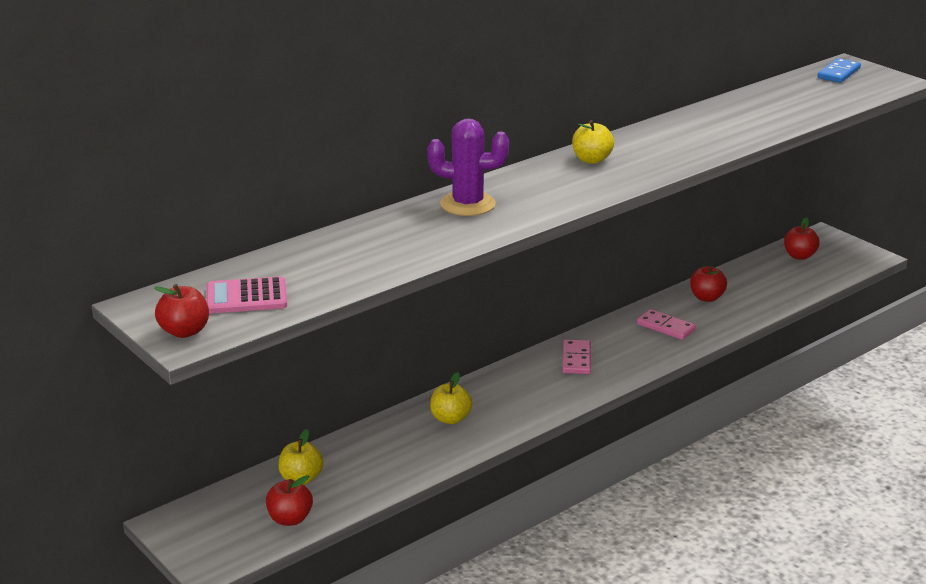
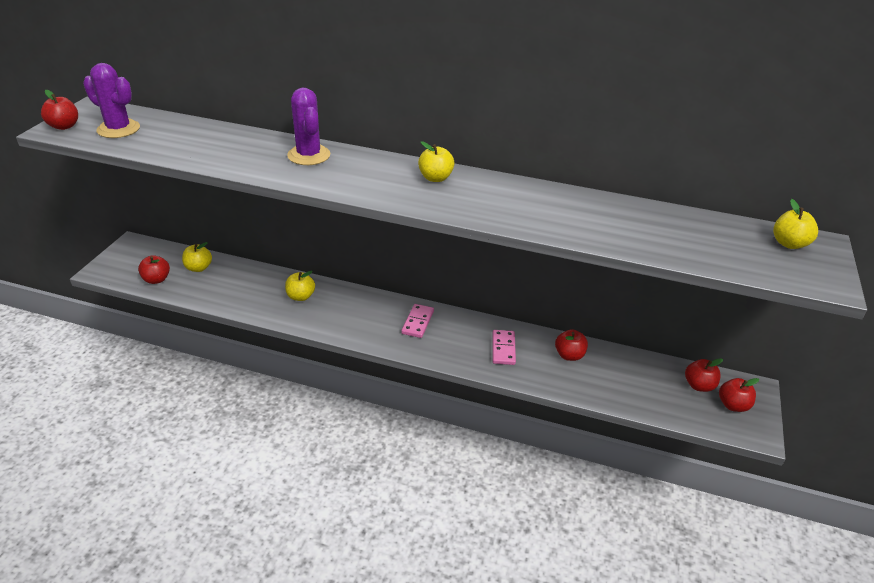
camera: 55 degrees right, 10 degrees up
pink calculator [206,276,287,314] -> purple cactus [83,63,140,138]
pink domino [562,339,591,374] -> pink domino turned 45 degrees counterclockwise [401,304,434,338]
blue domino [817,58,861,83] -> yellow apple [773,199,818,249]
none -> red apple [719,378,759,412]

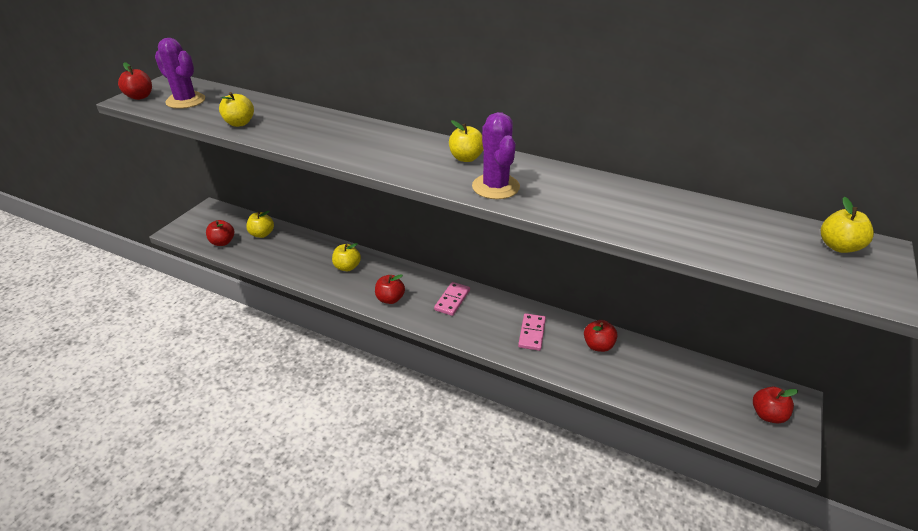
camera: 10 degrees right, 0 degrees up
purple cactus [287,88,331,165] -> purple cactus moved to [472,112,520,199]
red apple [685,358,723,392] -> red apple moved to [375,274,405,304]
none -> yellow apple [219,92,254,127]

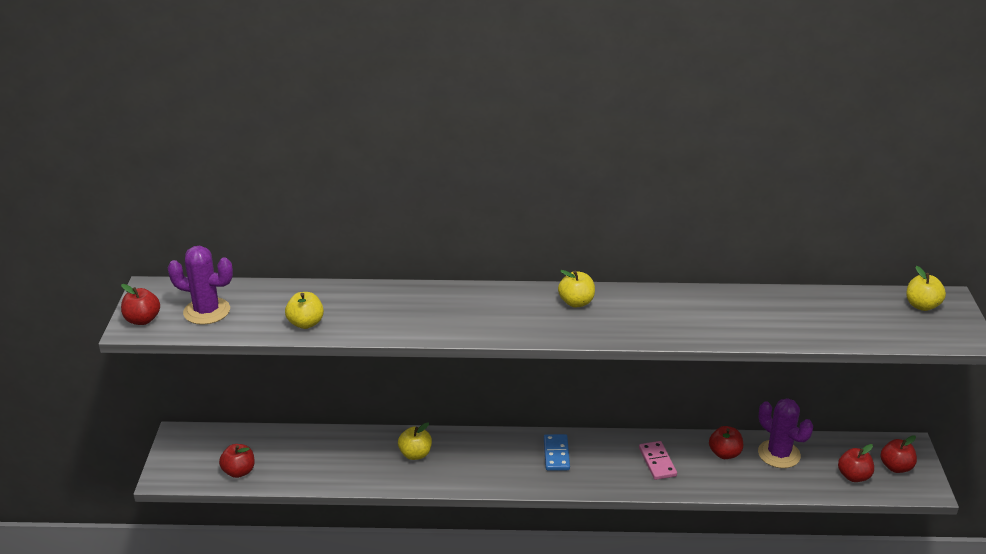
camera: 25 degrees left, 5 degrees down
yellow apple [246,211,274,238] -> none
red apple [375,274,405,304] -> red apple moved to [838,444,874,482]
pink domino [434,282,470,316] -> blue domino [544,434,570,471]
purple cactus [472,112,520,199] -> purple cactus moved to [758,398,813,468]

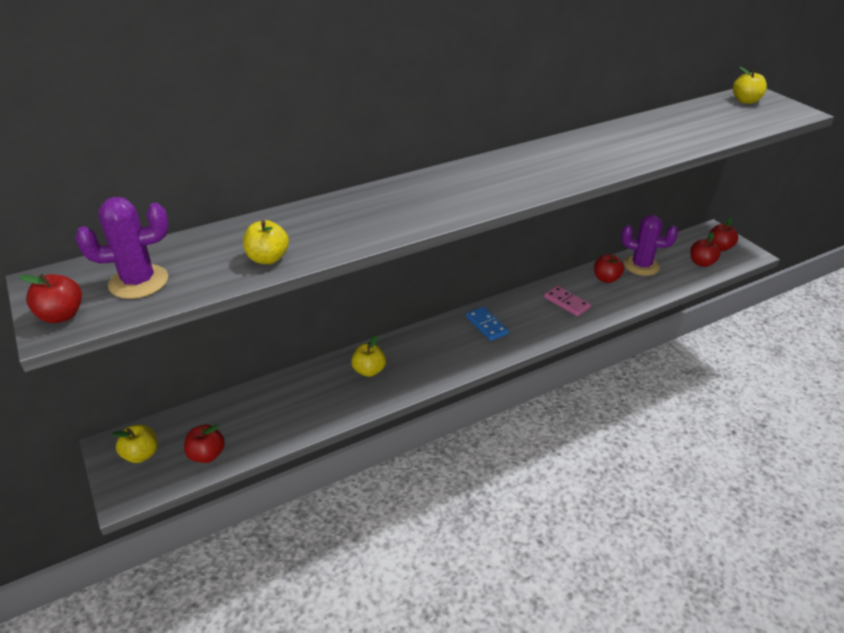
camera: 30 degrees left, 5 degrees up
yellow apple [558,270,595,308] -> yellow apple moved to [112,425,158,463]

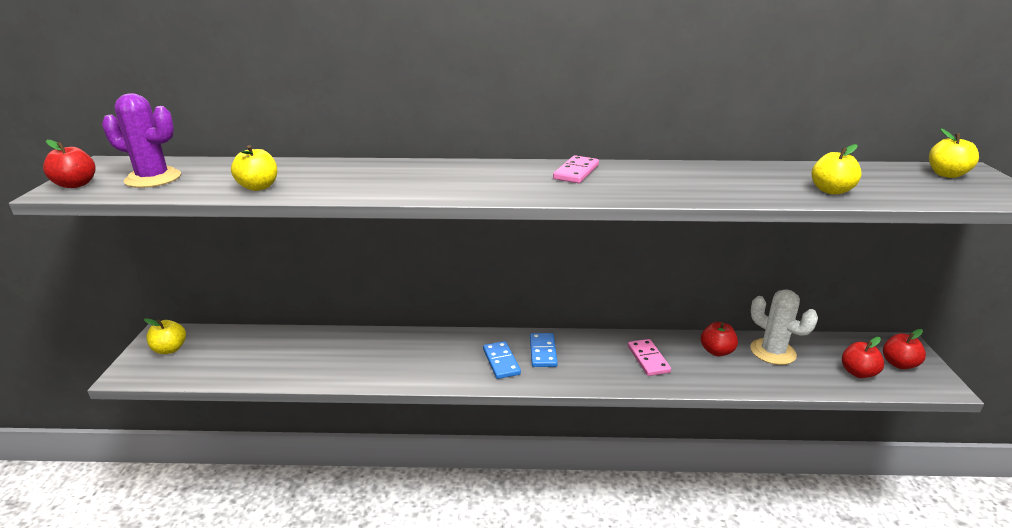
camera: 30 degrees right, 10 degrees down
red apple [184,424,225,463] -> none
yellow apple [351,335,386,377] -> yellow apple moved to [812,144,862,195]
purple cactus [621,215,678,276] -> white cactus [750,289,818,365]
none -> blue domino [483,341,521,379]
none -> pink domino [553,155,599,183]

